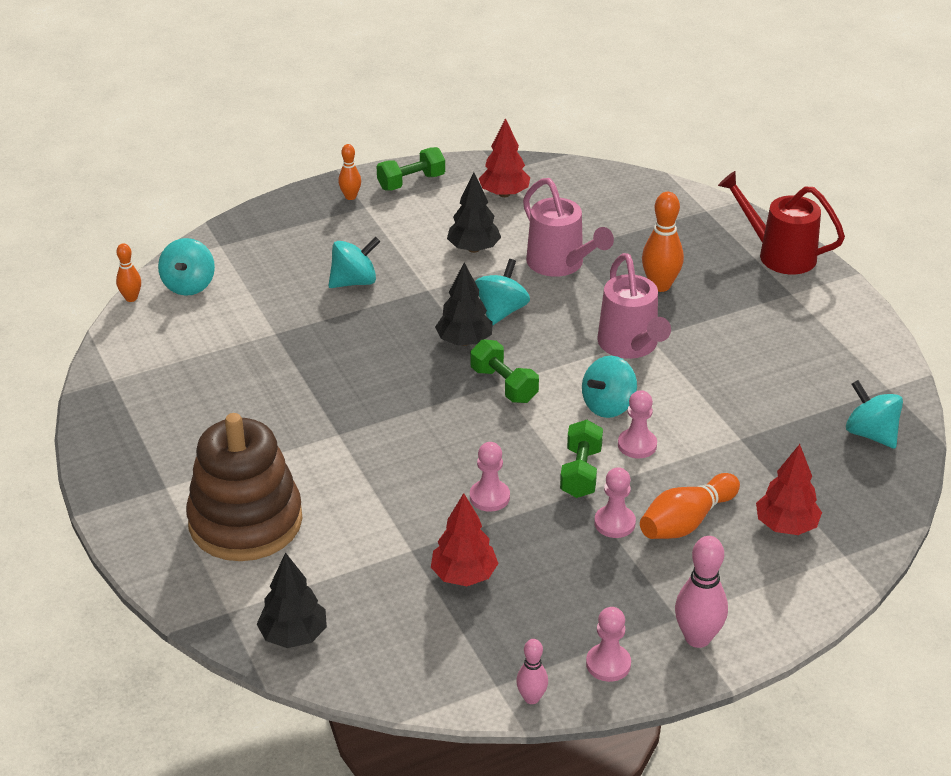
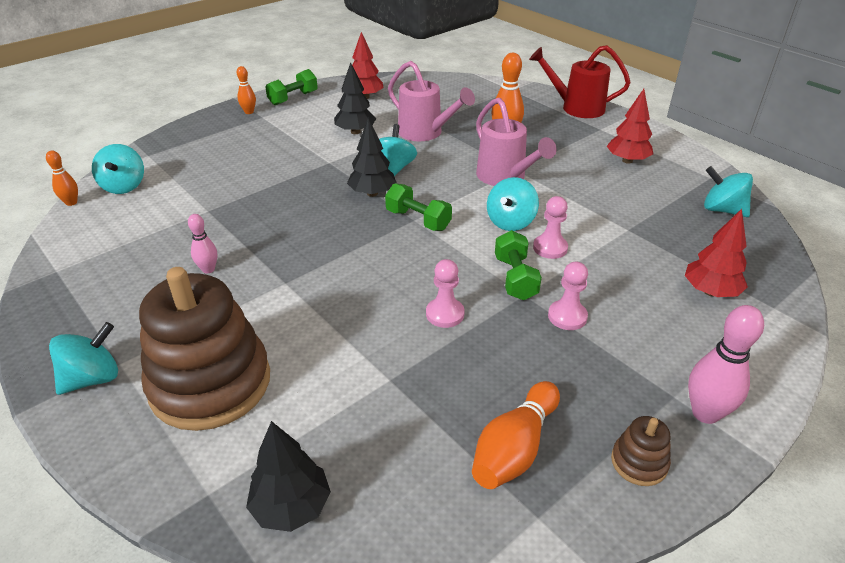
camera: 15 degrees left, 0 degrees up
turquoise spinning top [328,236,381,288] -> turquoise spinning top moved to [49,322,118,395]
red tree [431,493,499,586] -> red tree moved to [607,89,653,164]
pink bowling pin [516,639,548,704] -> pink bowling pin moved to [188,214,217,273]
pink pawn [586,607,631,682] -> brown stacking toy [611,416,671,486]
orange bowling pin [640,473,740,539] -> orange bowling pin moved to [472,381,560,489]

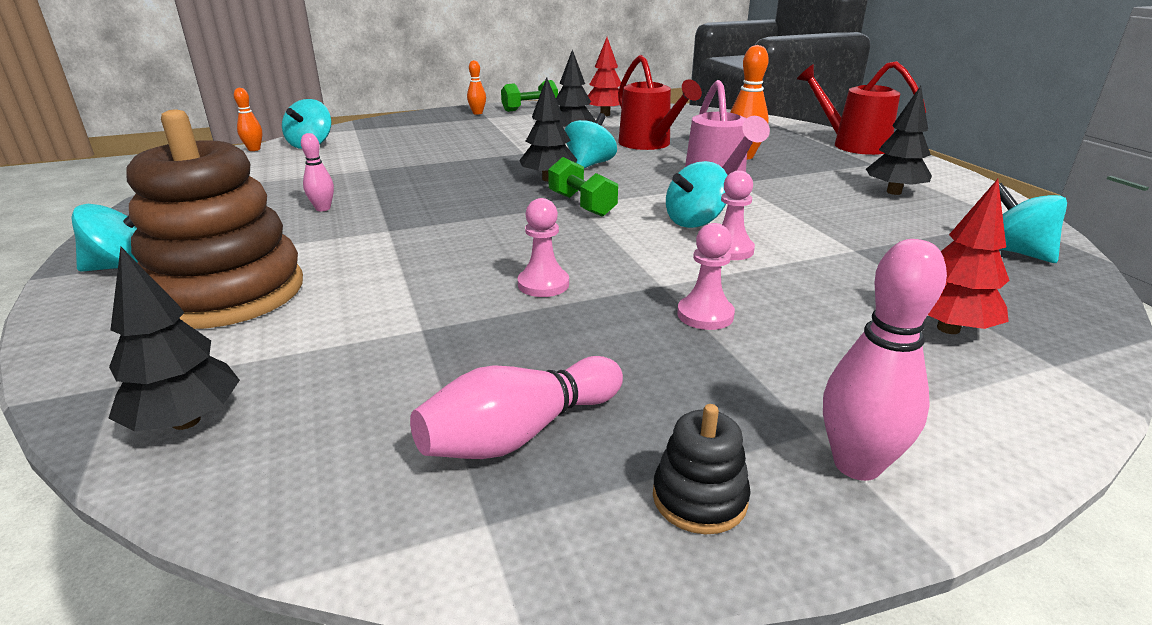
camera: 20 degrees right, 10 degrees down
pink watering can [388,61,475,141] -> red watering can [618,55,702,150]
orange bowling pin [472,381,560,489] -> pink bowling pin [410,356,623,459]
green dumbbell [495,230,542,300] -> none
red tree [607,89,653,164] -> black tree [866,86,932,195]
brown stacking toy [611,416,671,486] -> black stacking toy [653,404,751,534]

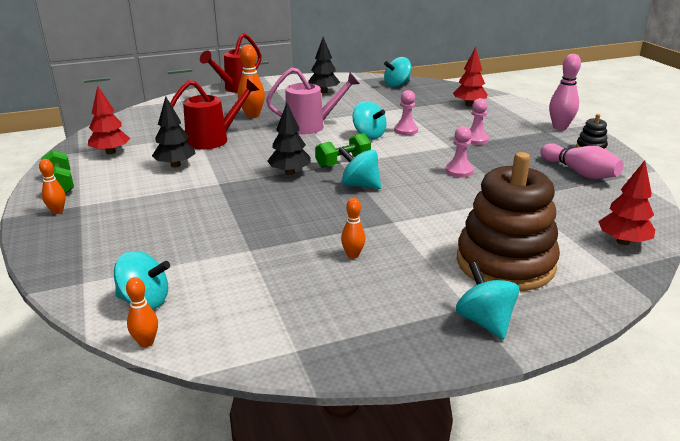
camera: 90 degrees left, 0 degrees up
black tree [109,246,240,431] -> red tree [598,160,655,245]
pink bowling pin [301,133,334,211] -> orange bowling pin [341,198,365,259]
turquoise spinning top [565,113,617,168] -> turquoise spinning top moved to [338,147,381,189]

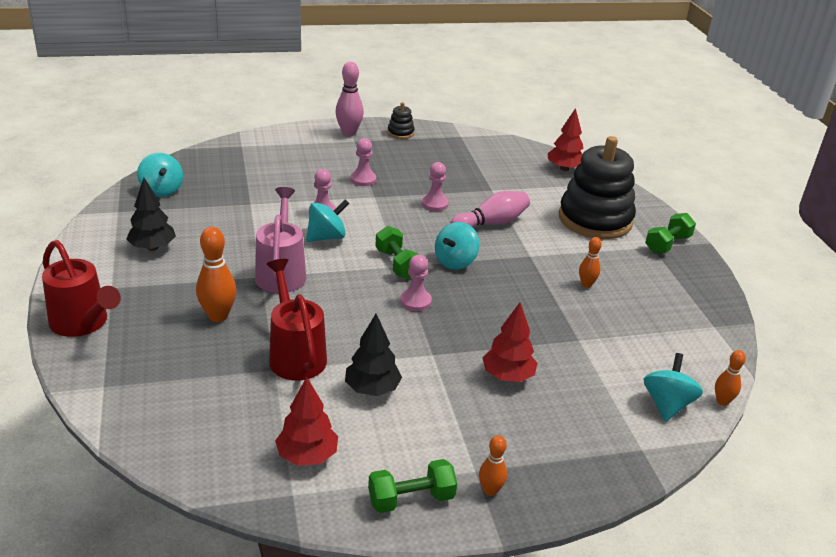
camera: 85 degrees left, 5 degrees up
black tree [267,103,310,175] -> pink pawn [400,255,432,311]
red tree [453,47,488,106] -> red tree moved to [482,303,538,382]
turquoise spinning top [456,262,520,339] -> green dumbbell [645,213,696,253]
brown stacking toy [457,152,560,291] -> black stacking toy [559,136,636,239]
pink bowling pin [541,143,624,179] -> pink bowling pin moved to [450,191,530,228]

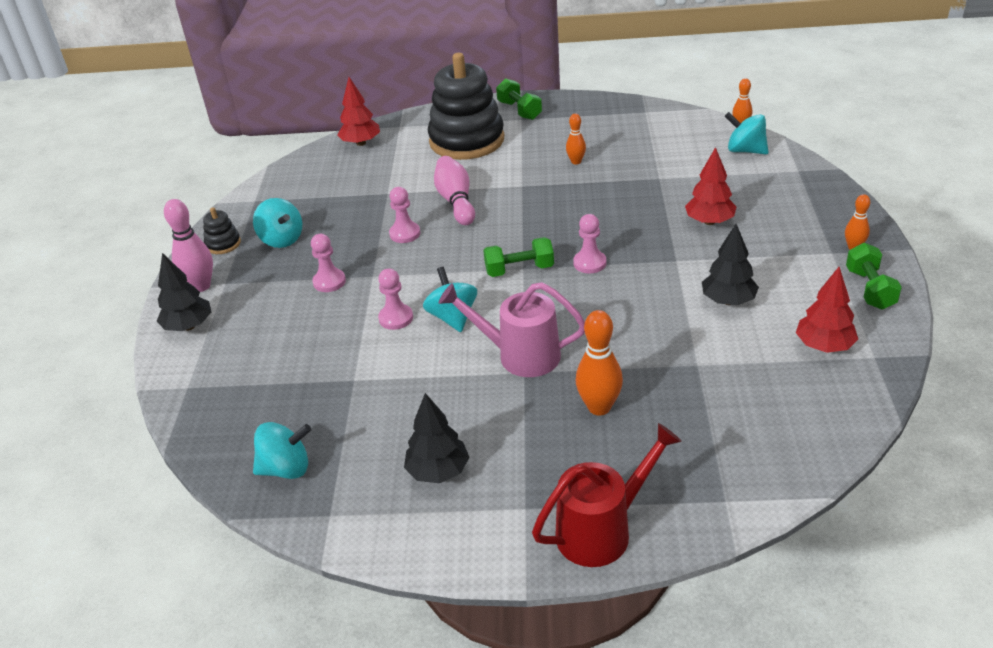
camera: 70 degrees left, 5 degrees up
red watering can [266,259,327,381] -> none
turquoise spinning top [435,222,480,270] -> turquoise spinning top moved to [253,198,302,248]
none -> black tree [157,253,211,331]

